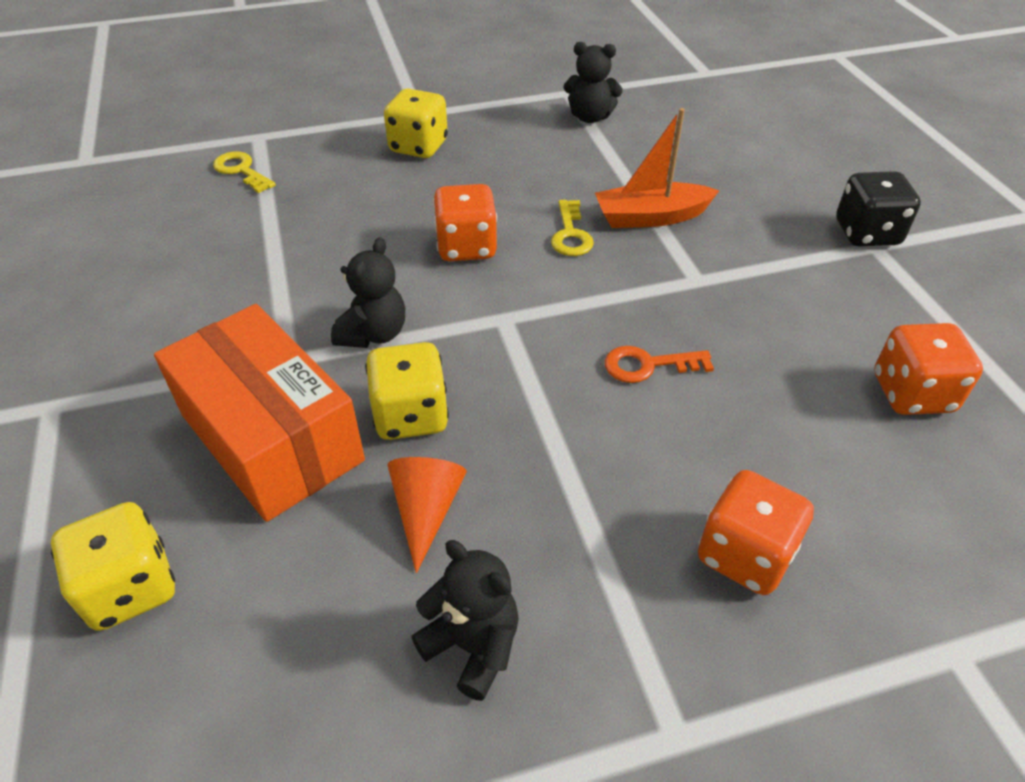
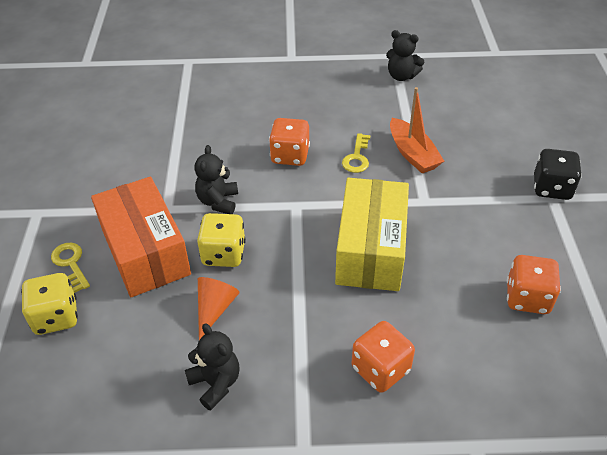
camera: 15 degrees right, 0 degrees up
yellow key [213,152,276,193] -> yellow key moved to [51,243,90,293]
black teddy bear [331,237,405,348] -> black teddy bear turned 150 degrees clockwise [194,145,238,214]
yellow dice [384,88,448,158] -> none
orange boat [595,108,719,228] -> orange boat turned 120 degrees counterclockwise [390,87,444,173]
orange key [605,346,714,383] -> yellow box [335,178,409,291]

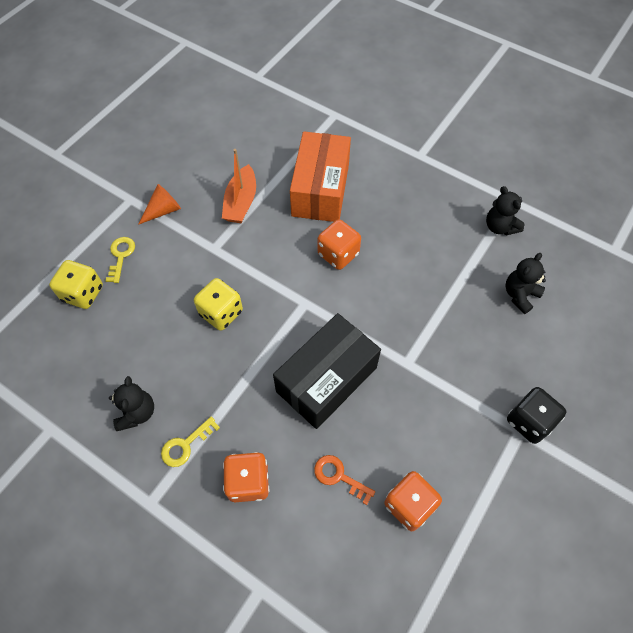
camera: 35 degrees right, 15 degrees up
orange box [91,176,191,297] -> orange box moved to [290,132,351,222]
black teddy bear [194,145,238,214] -> black teddy bear moved to [505,253,546,314]
orange cone [198,277,240,340] -> orange cone moved to [138,184,181,225]
yellow box [335,178,409,291] -> black box [273,313,381,429]
yellow key [342,133,371,173] -> yellow key moved to [161,416,220,467]
orange boat [390,87,444,173] -> orange boat moved to [222,149,256,223]
none -> orange key [314,455,375,505]

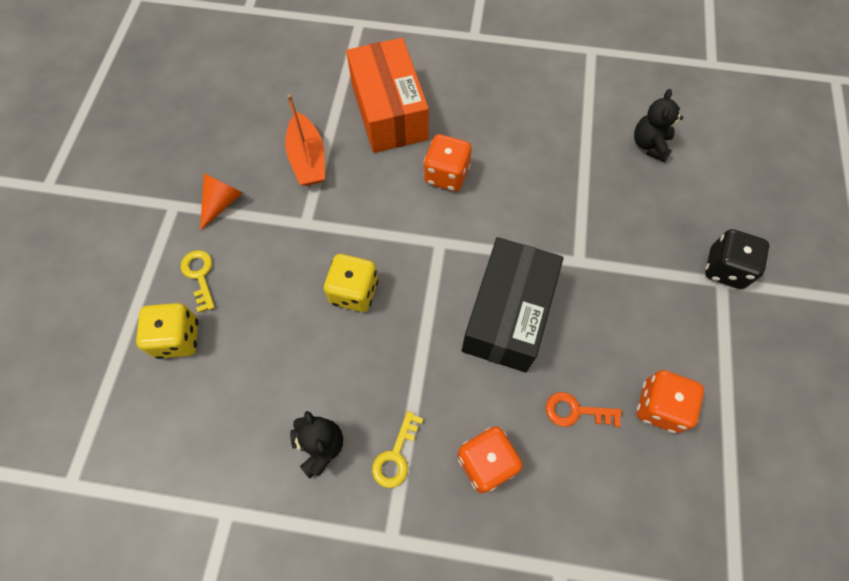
camera: 25 degrees left, 5 degrees up
black teddy bear [486,186,525,236] -> none

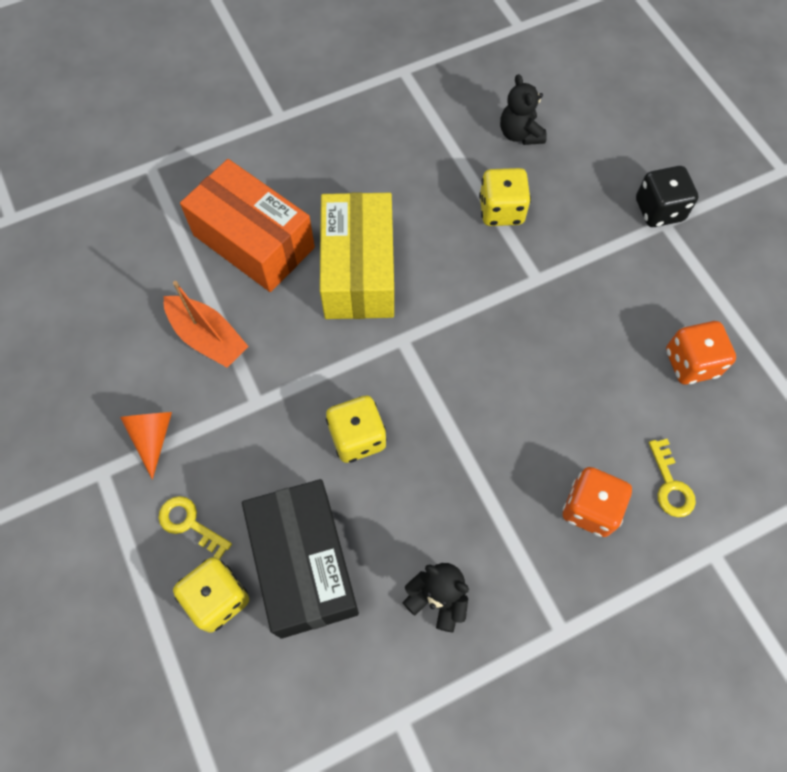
camera: 35 degrees left, 0 degrees up
yellow key [372,411,423,488] -> yellow key moved to [649,439,696,517]
orange dice [424,134,472,191] -> yellow box [320,192,394,319]
black box [462,237,563,372] -> black box moved to [242,479,359,639]
orange key [546,392,622,427] -> none
none -> yellow dice [479,168,531,226]

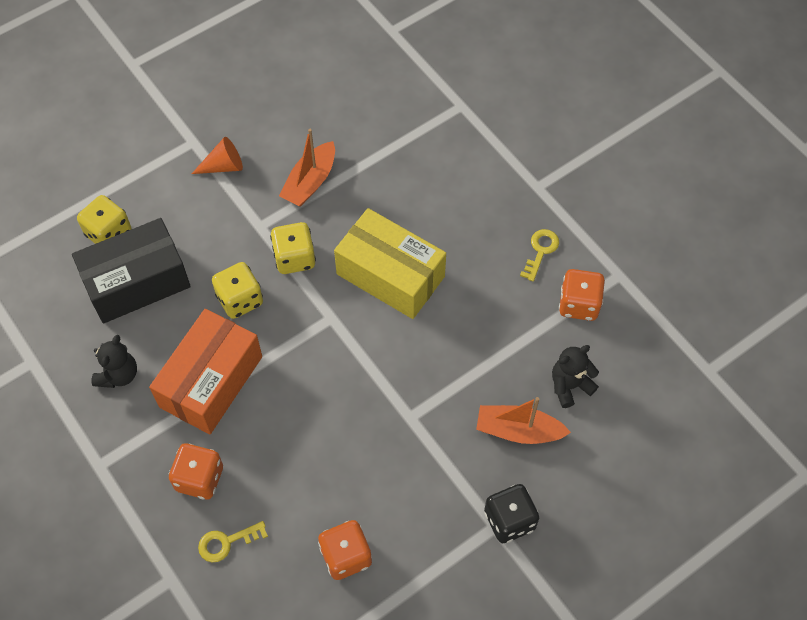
camera: 80 degrees right, 5 degrees down
yellow key [159,496,232,560] -> yellow key moved to [520,229,559,281]
orange box [180,159,315,292] -> orange box moved to [149,309,262,434]
yellow box [320,192,394,319] -> yellow box turned 45 degrees clockwise [334,208,446,319]
yellow dice [479,168,531,226] -> yellow dice moved to [270,222,316,274]
none -> orange boat [476,397,571,444]
none -> orange dice [559,269,605,321]

